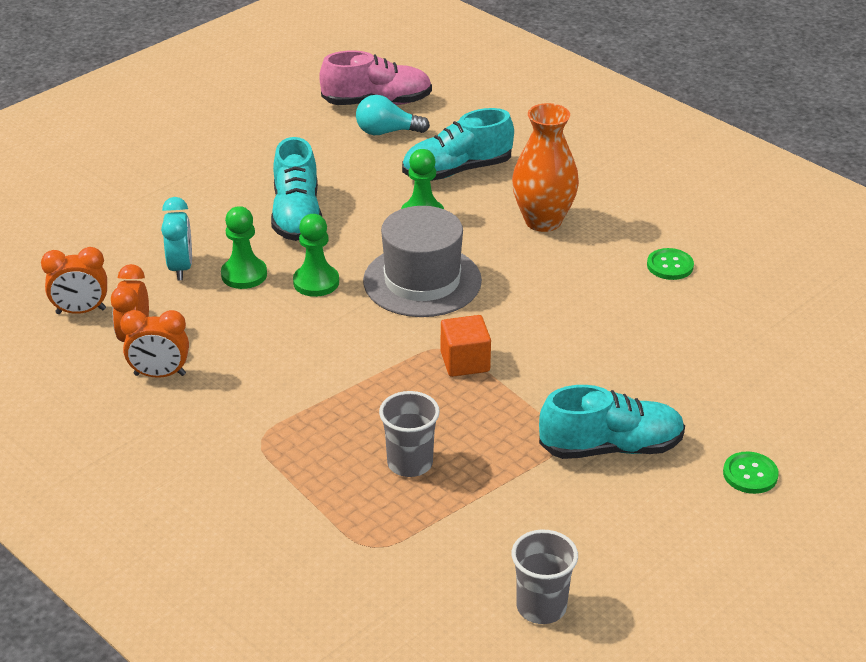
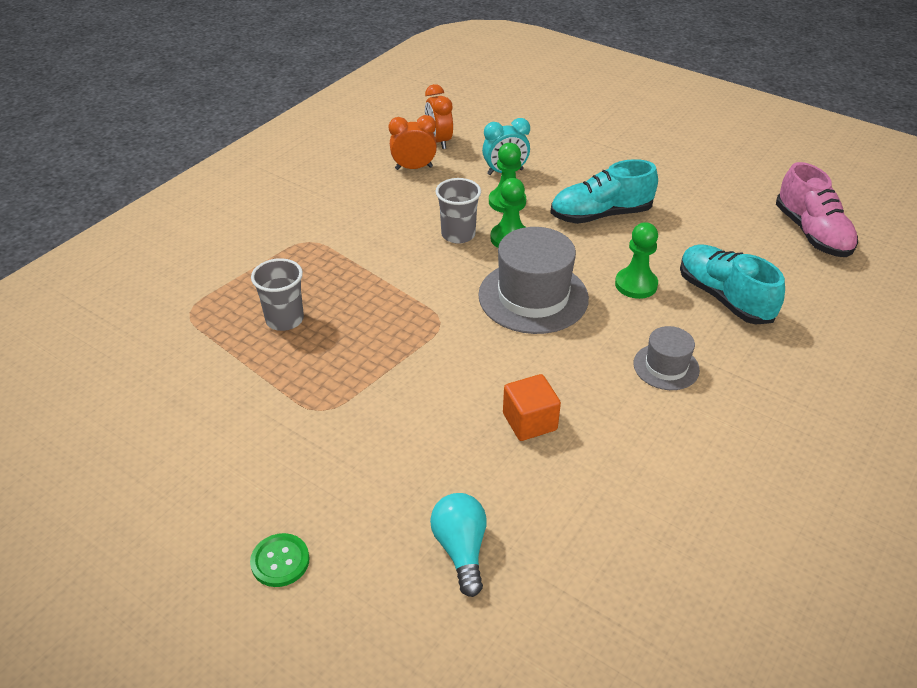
camera: 80 degrees right, 5 degrees up
orange clock [120,310,189,378] -> none
turquoise light bulb [356,95,430,135] -> turquoise light bulb moved to [430,493,487,597]
orange cube [441,315,491,377] -> orange cube moved to [503,374,561,441]
orange vase [512,103,579,232] -> grey hat [633,326,700,390]
grey cup [512,530,578,624] -> grey cup moved to [435,178,481,244]
turquoise shoe [539,385,685,459] -> none
green button [647,248,694,280] -> none

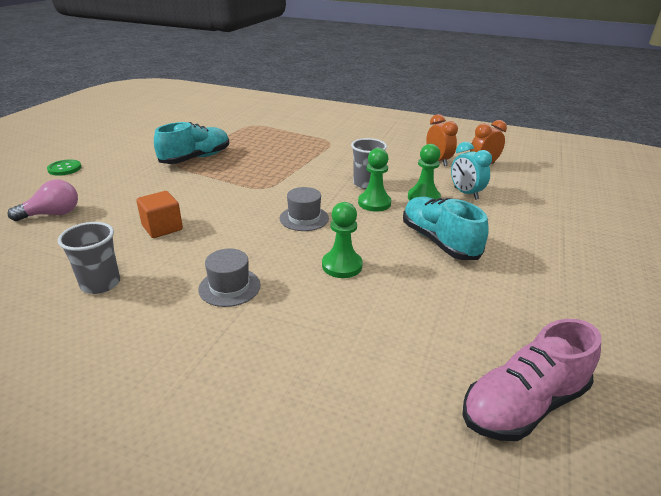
camera: 75 degrees right, 10 degrees down
grey cup [251,258,304,331] -> grey cup moved to [58,222,120,294]
turquoise light bulb [430,493,487,597] -> pink light bulb [7,179,78,221]
grey hat [478,227,589,334] -> grey hat [280,187,329,231], size x0.55
turquoise shoe [680,244,785,325] -> turquoise shoe moved to [154,122,229,164]

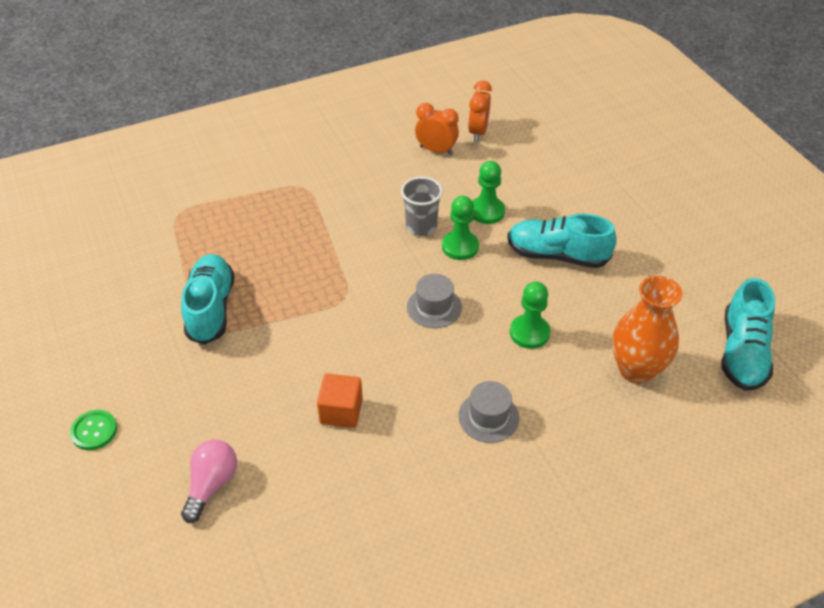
camera: 45 degrees left, 15 degrees up
grey cup [58,222,120,294] -> none
turquoise clock [451,142,492,200] -> none
pink shoe [462,319,601,441] -> turquoise shoe [721,278,775,391]
none -> orange vase [612,276,683,384]

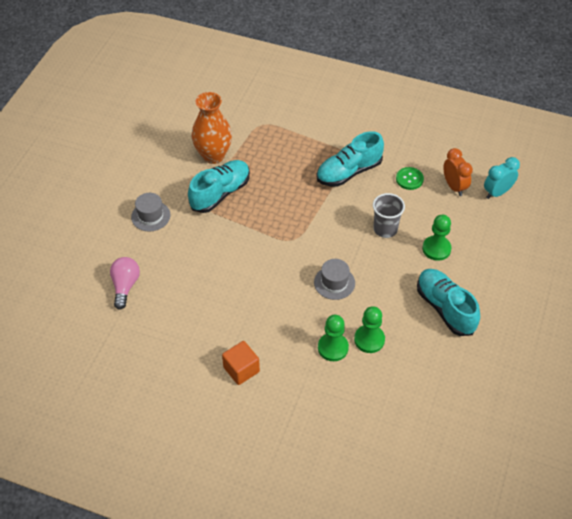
camera: 45 degrees right, 5 degrees up
green button [70,410,117,450] -> green button moved to [396,167,424,190]
pink light bulb [181,440,237,523] -> pink light bulb turned 60 degrees counterclockwise [110,257,140,310]
orange cube [317,374,363,428] -> orange cube moved to [222,341,260,385]
green pawn [442,196,479,260] -> green pawn moved to [318,315,349,361]
grey hat [458,381,519,443] -> grey hat moved to [131,193,170,231]
orange clock [468,80,492,142] -> turquoise clock [484,157,520,199]
orange vase [612,276,683,384] -> orange vase moved to [192,92,232,164]
turquoise shoe [721,278,775,391] -> turquoise shoe moved to [316,131,384,187]

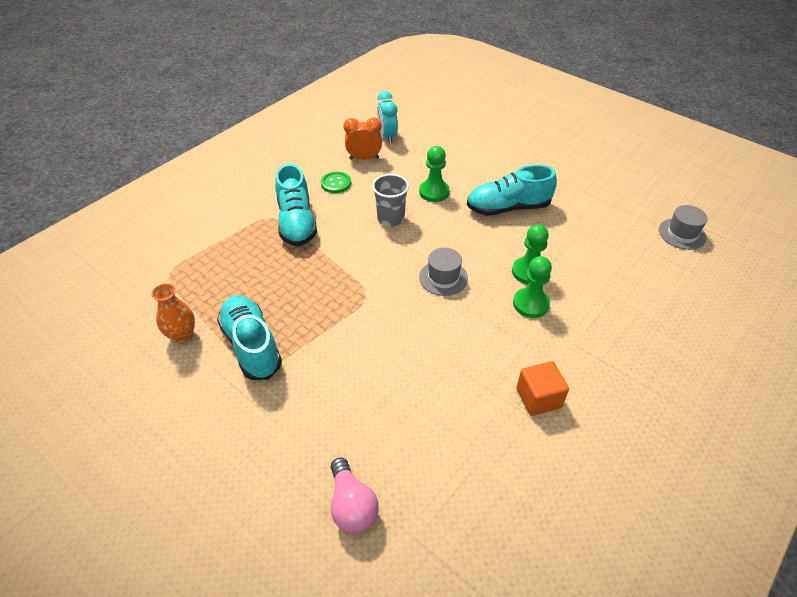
camera: 70 degrees left, 5 degrees down
pink light bulb [110,257,140,310] -> pink light bulb turned 135 degrees counterclockwise [331,457,379,533]
grey hat [131,193,170,231] -> grey hat moved to [659,205,708,250]
orange vase [192,92,232,164] -> orange vase [151,283,195,344], size x0.62

